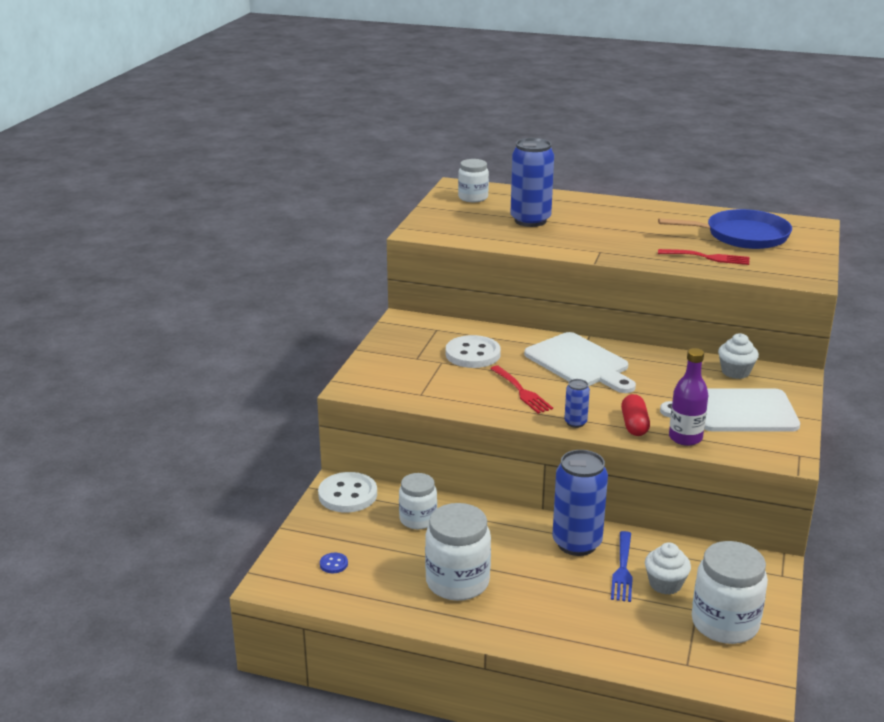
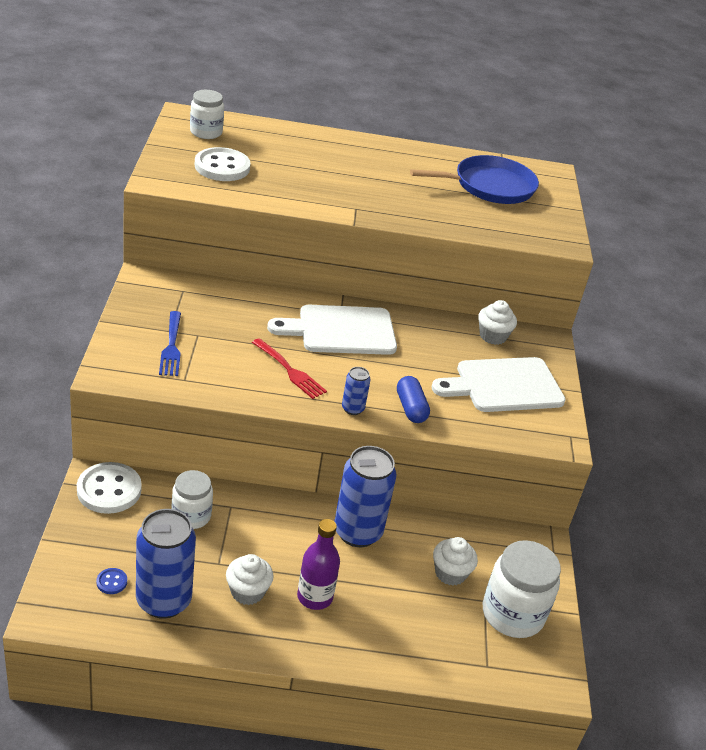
camera: 20 degrees left, 10 degrees up
white jar [425,503,491,601] -> white cupcake [226,554,274,605]
white button [446,335,501,368] -> white button moved to [195,147,250,181]
blue can [511,138,554,227] -> blue can moved to [136,509,196,619]
white cutting board [524,332,636,393] -> white cutting board turned 135 degrees clockwise [267,305,397,355]
blue fork [611,531,633,602] -> blue fork moved to [159,311,181,376]
red capsule [621,394,650,436] -> blue capsule [397,376,430,423]
red fork [658,249,749,265] -> none
purple bottle [669,348,708,446] -> purple bottle moved to [297,519,340,610]

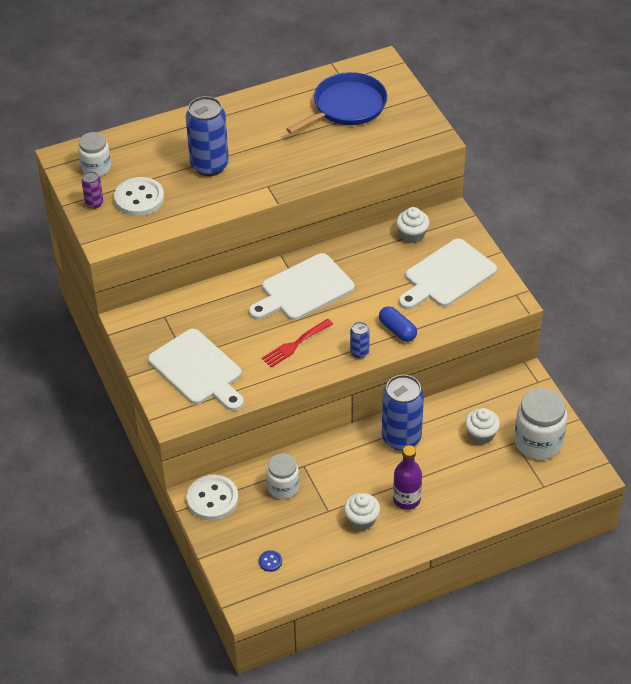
camera: 20 degrees left, 10 degrees up
blue can [136,509,196,619] -> blue can moved to [186,96,229,176]
blue fork [159,311,181,376] -> white cutting board [148,329,244,411]
red fork [252,338,327,399] -> red fork turned 120 degrees clockwise [262,319,333,368]
none -> purple can [81,171,103,209]

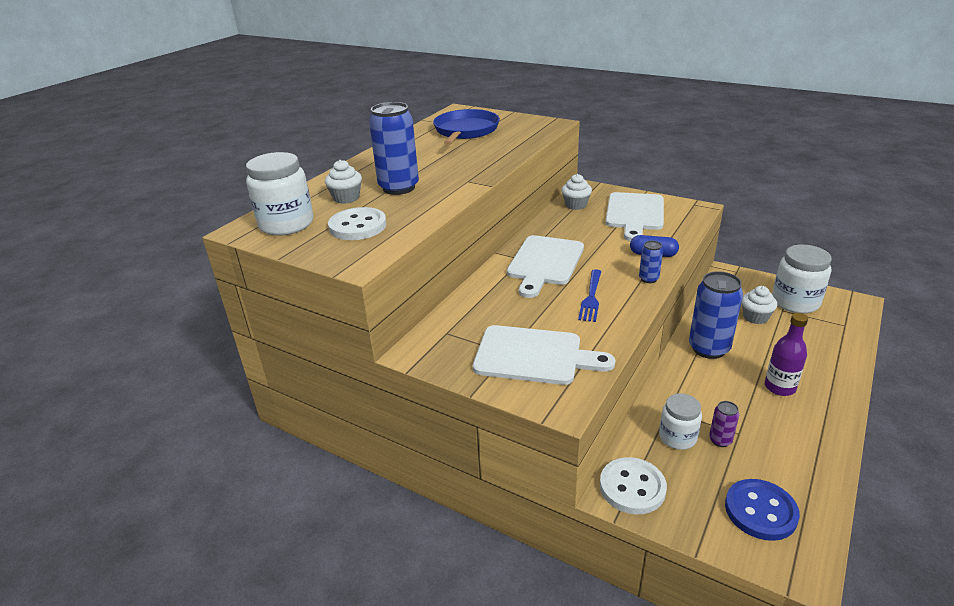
camera: 35 degrees left, 15 degrees down
white jar [78,132,111,177] -> white jar [246,152,313,236], size x1.58
purple can [81,171,103,209] -> purple can moved to [709,401,739,447]
blue button [259,550,282,572] -> blue button [725,479,800,541], size x2.27
red fork [262,319,333,368] -> blue fork [578,269,602,322]
white cupcake [344,493,380,530] -> white cupcake moved to [325,160,362,204]

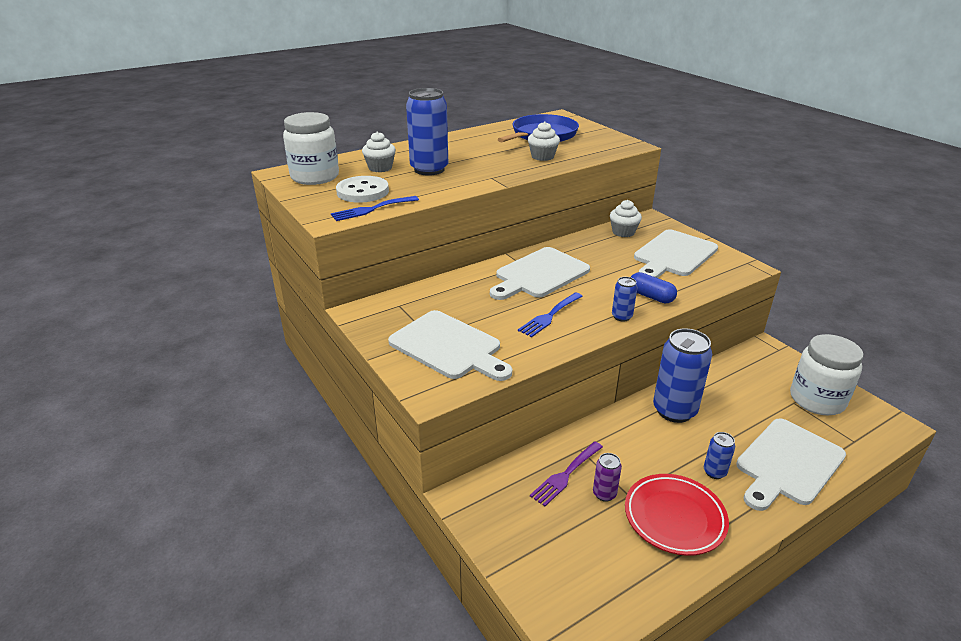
camera: 25 degrees right, 0 degrees up
white button [600,457,667,514] -> none
white jar [659,393,702,450] -> purple fork [530,441,603,506]
blue button [725,479,800,541] -> none
white cupcake [742,286,777,324] -> white cupcake moved to [528,122,560,161]
purple bottle [765,313,808,396] -> blue can [704,432,735,479]
none -> blue fork [331,196,419,221]
none -> red plate [625,474,729,556]
none -> white cutting board [736,418,846,511]

